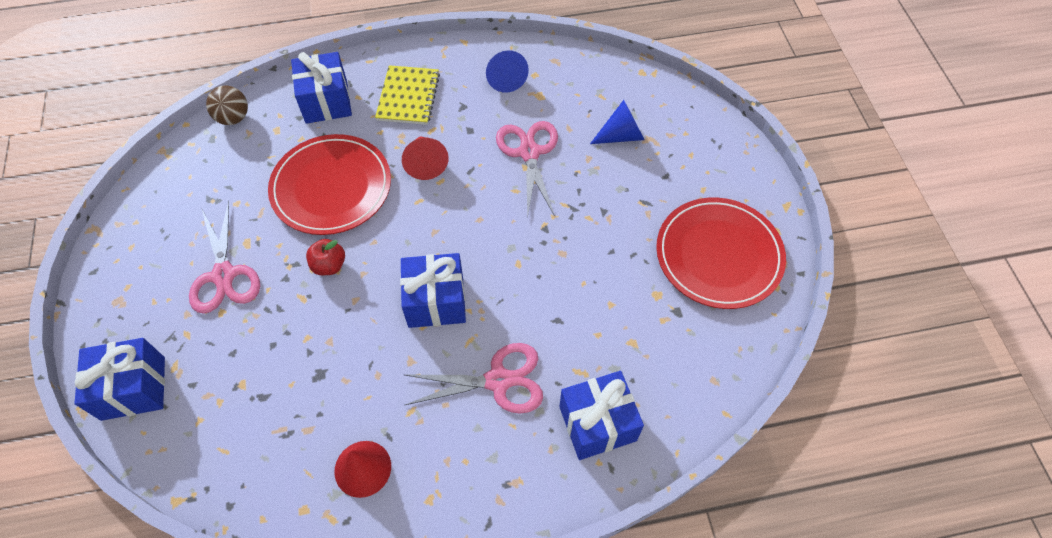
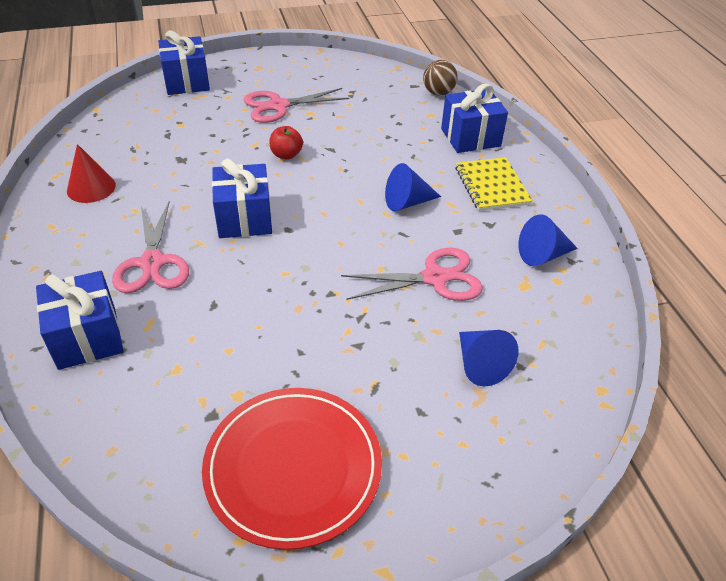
camera: 85 degrees right, 15 degrees down
red plate [268,134,391,235] -> none
yellow notebook [375,65,440,125] -> yellow notebook turned 75 degrees clockwise [455,157,533,211]
red cone [402,136,449,180] -> blue cone [385,163,441,211]

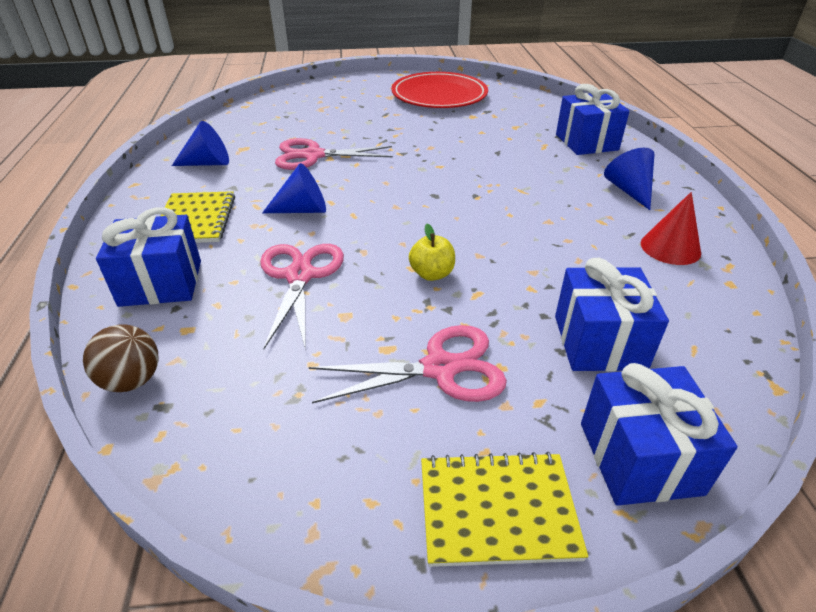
camera: 170 degrees left, 5 degrees down
pink scissors [112,201,189,293] -> pink scissors moved to [260,244,344,351]
blue gift [212,159,272,238] -> blue gift moved to [555,258,669,372]
red apple [269,126,303,160] -> yellow apple [409,224,455,281]
blue cone [459,330,519,386] -> blue cone moved to [604,148,655,210]
none -> yellow notebook [421,452,588,567]

